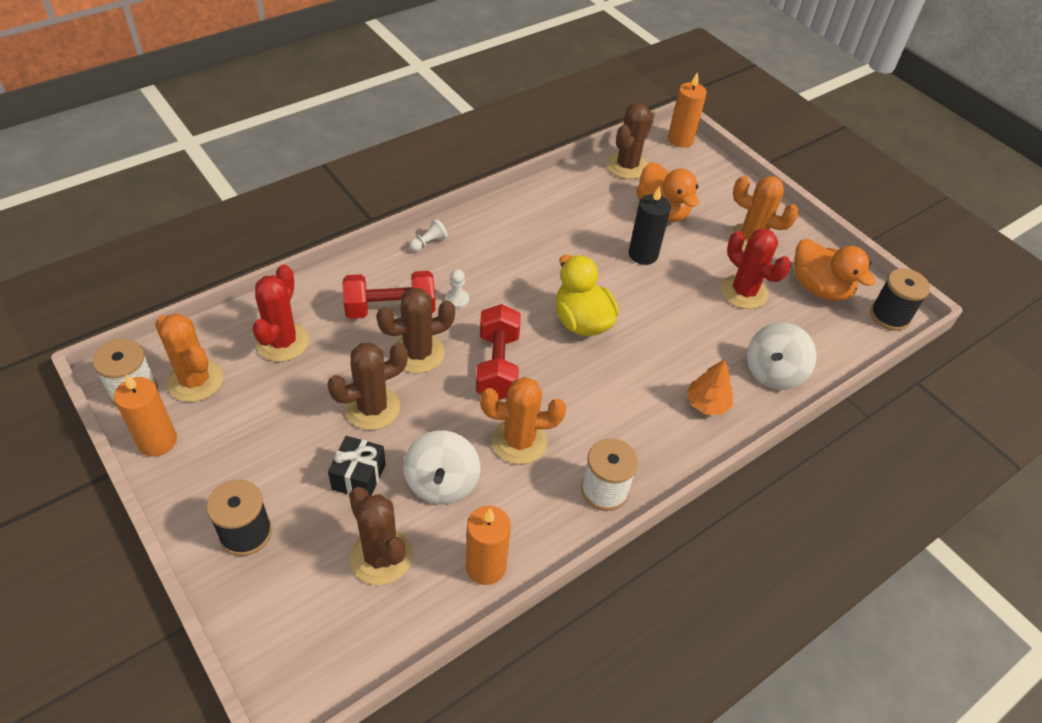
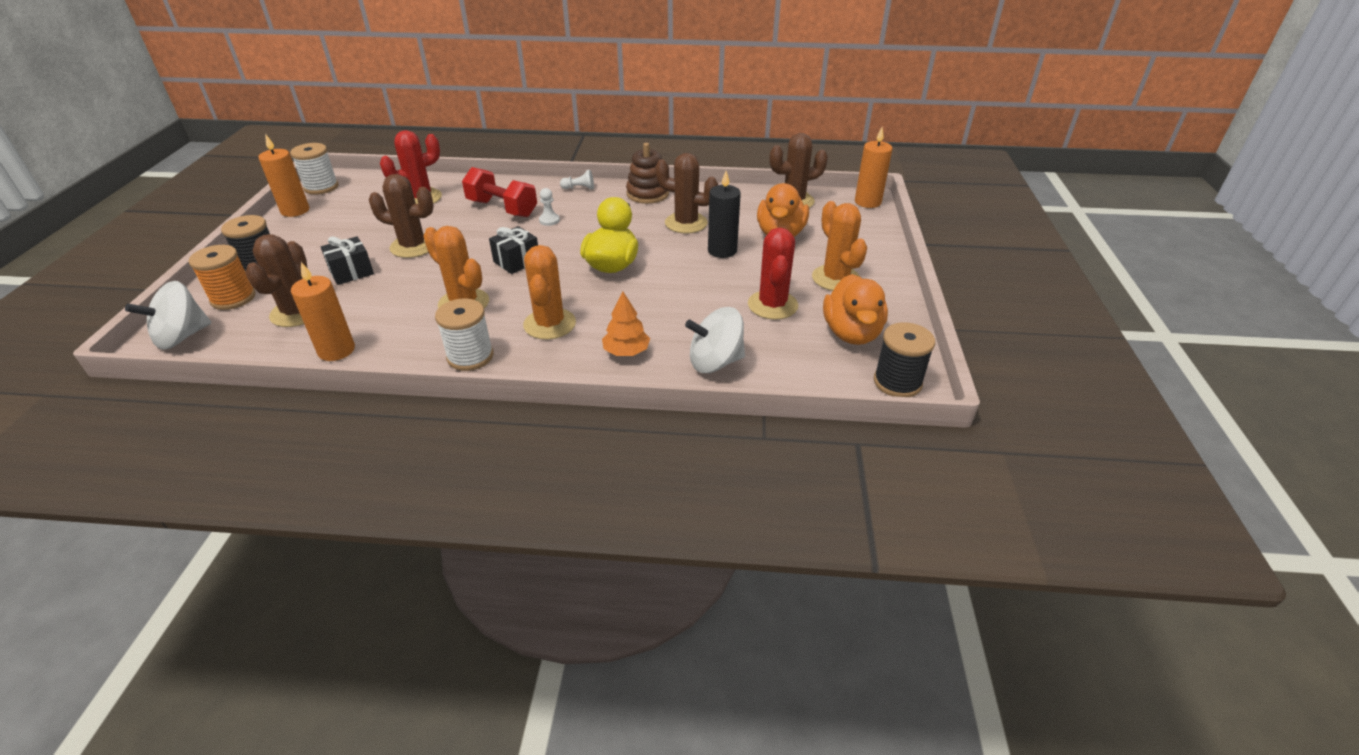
camera: 45 degrees right, 10 degrees down
orange cactus [155,313,223,402] -> orange cactus moved to [523,245,576,340]
brown cactus [376,288,455,373] -> brown cactus moved to [655,153,718,234]
white spinning top [403,430,480,504] -> white spinning top moved to [125,281,211,350]
red dumbbell [476,304,521,400] -> black gift [489,226,538,274]
none -> orange spool [189,245,256,310]
none -> brown stacking toy [626,143,669,204]

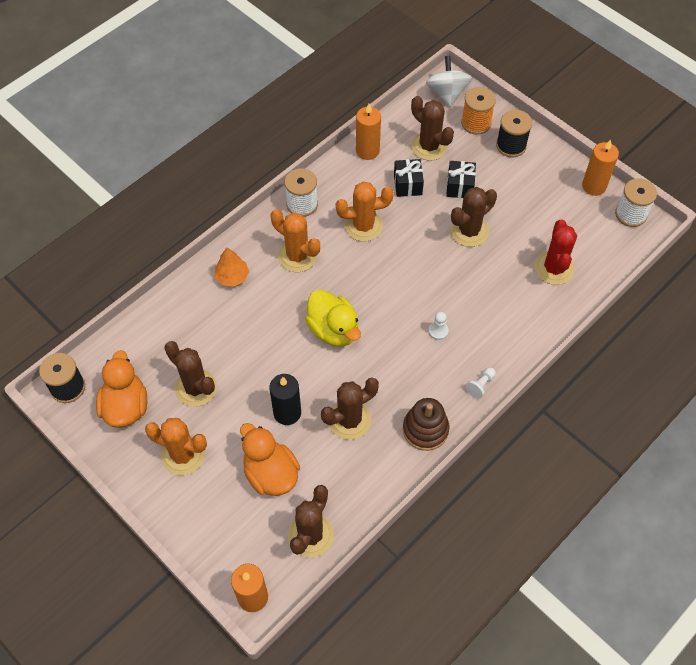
camera: 130 degrees right, 20 degrees up
red dumbbell [462,167,537,217] -> none
black gift [489,226,538,274] -> black gift moved to [394,159,424,197]
white spinning top [685,307,745,373] -> none
red cactus [748,228,798,320] -> brown cactus [164,341,217,407]
orange duck [823,274,888,345] -> orange duck turned 45 degrees clockwise [96,350,147,428]

